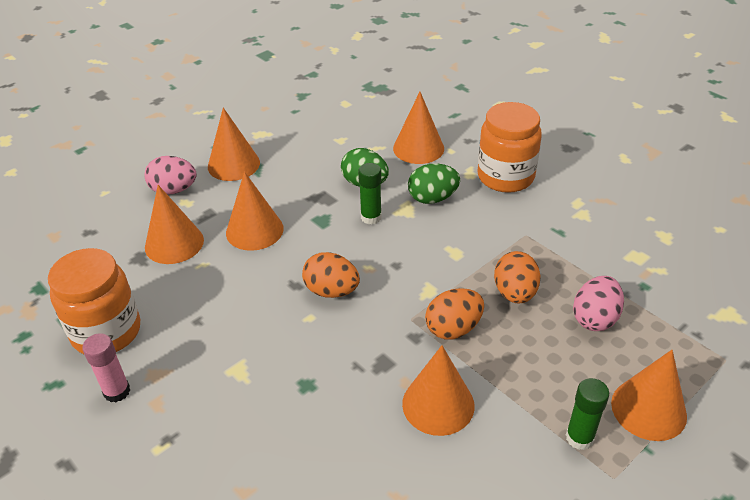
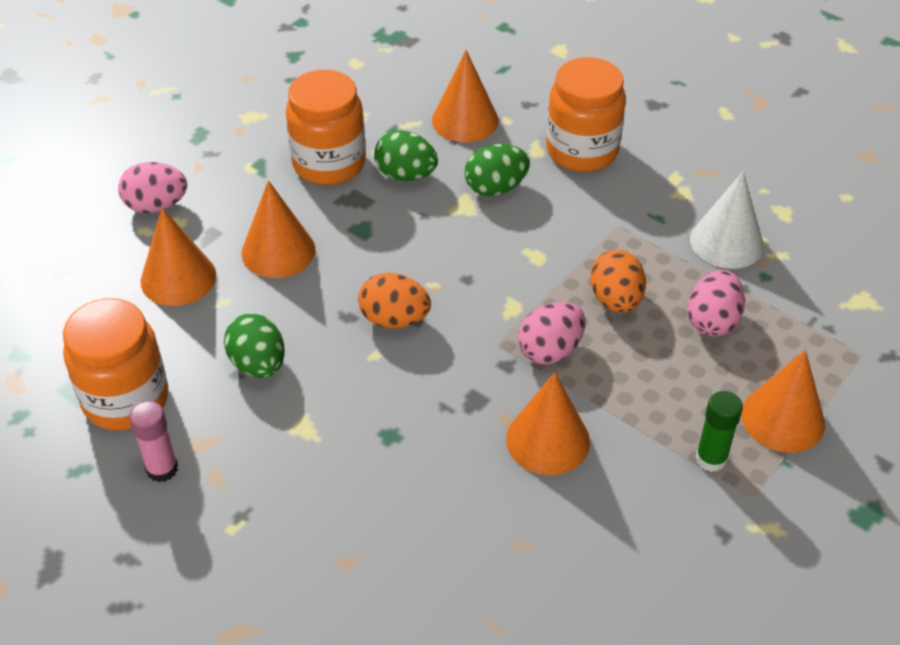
camera: 10 degrees left, 5 degrees up
orange cone [208,108,260,181] -> none
green glue stick [358,163,382,225] -> none
orange egg [425,288,484,340] -> pink egg [518,302,586,365]
none -> green egg [224,313,285,378]
none -> orange jar [286,70,366,185]
none -> white cone [690,172,764,269]

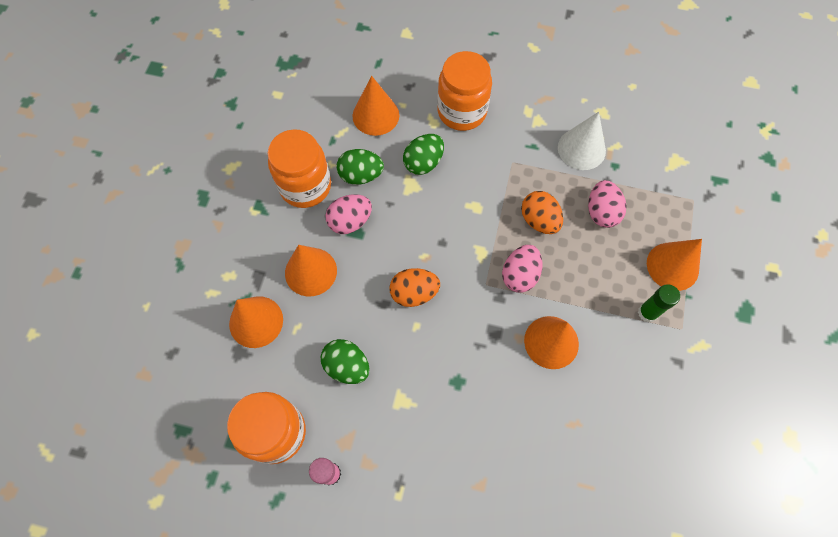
camera: 25 degrees left, 20 degrees up
pink egg [118,162,187,213] -> pink egg moved to [326,194,372,234]

